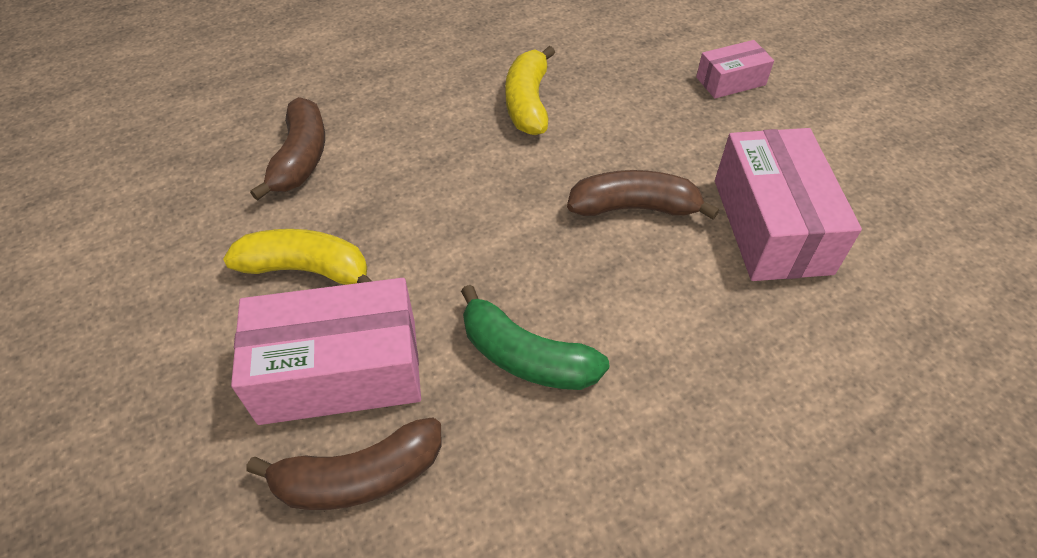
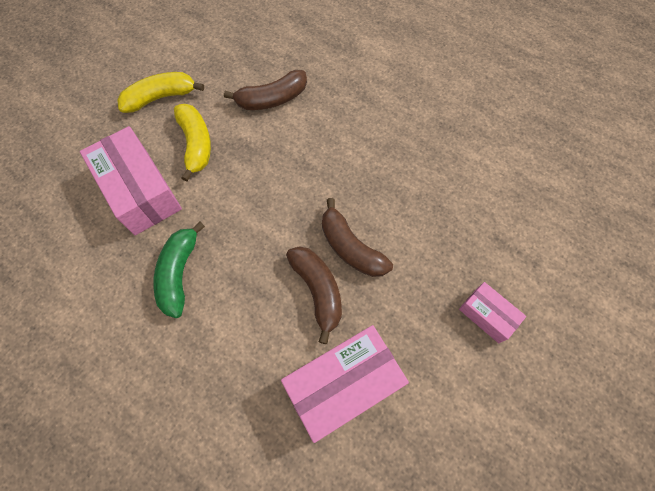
camera: 65 degrees right, 15 degrees up
brown banana [246,417,442,510] -> brown banana moved to [322,198,393,277]
yellow banana [505,46,555,135] -> yellow banana moved to [117,72,204,113]

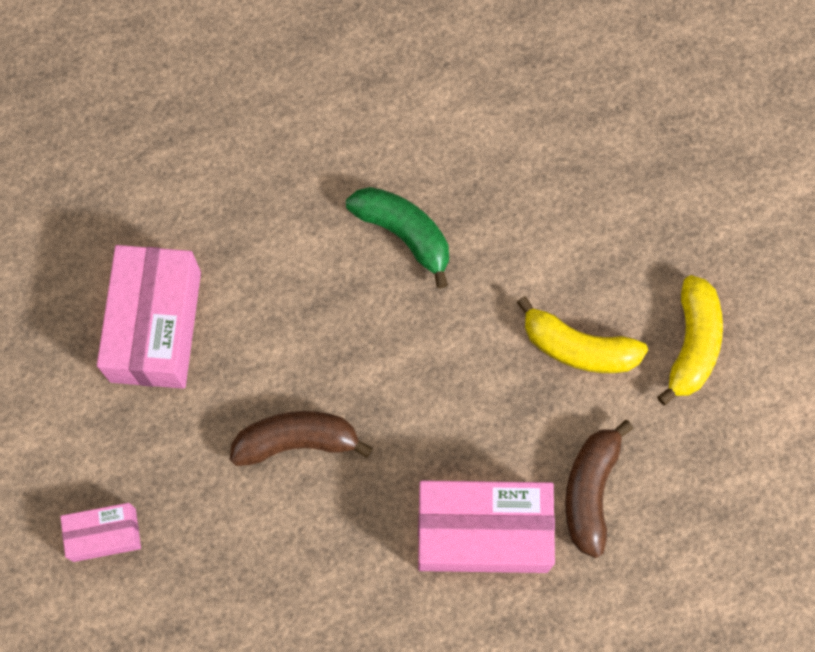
camera: 125 degrees right, 5 degrees up
pink box [80,126,182,235] -> pink box moved to [418,480,555,573]
brown banana [286,246,342,344] -> none

